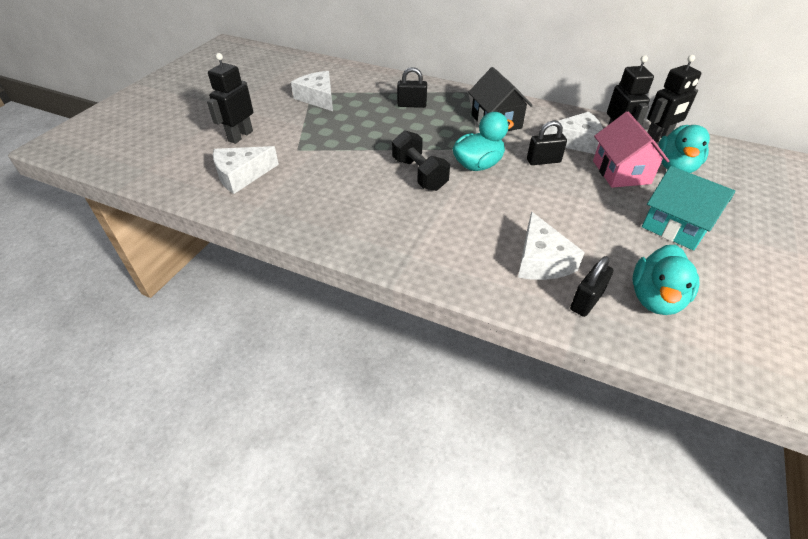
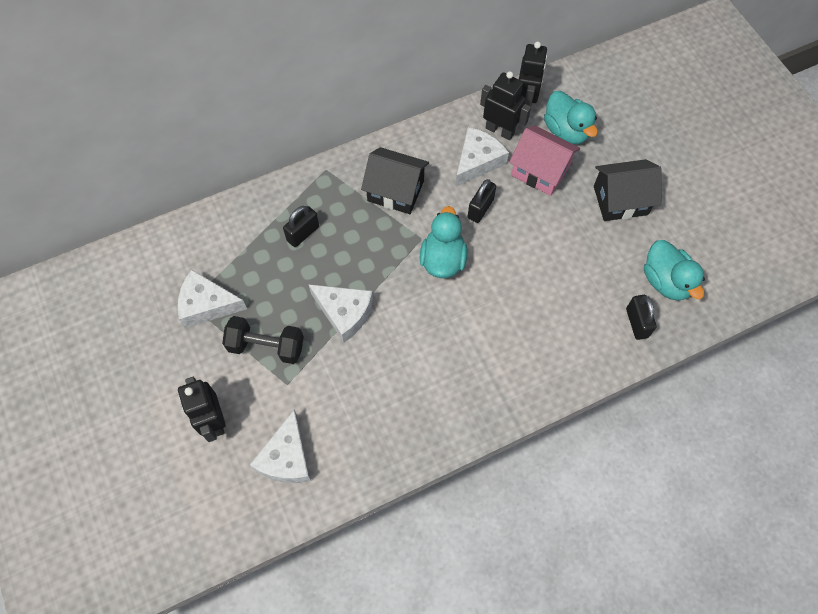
camera: 50 degrees left, 20 degrees up
black dumbbell [392,130,450,191] -> black dumbbell moved to [222,316,304,364]
white cheese [518,212,585,280] -> white cheese moved to [309,285,373,343]
turquoise house [642,166,735,250] -> black house [594,159,661,221]

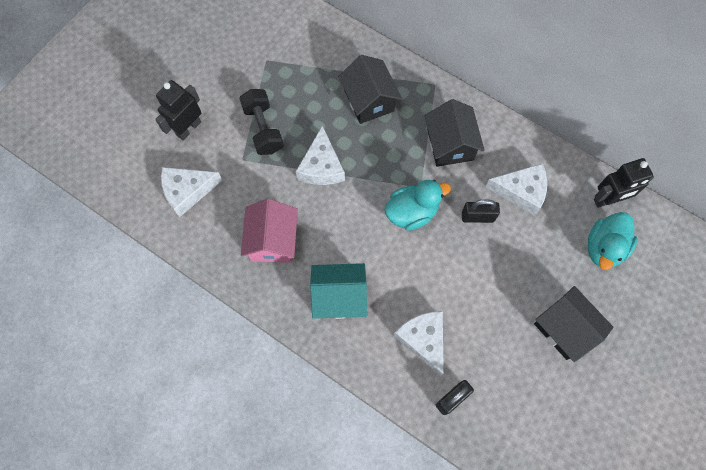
camera: 60 degrees right, 5 degrees up
white cheese [178,269,247,328] -> white cheese moved to [393,311,444,376]
black padlock [283,206,319,247] -> black house [338,55,402,124]
black robot [480,71,531,140] -> none
pink house [509,125,580,196] -> pink house moved to [241,199,298,263]
turquoise duck [644,240,705,301] -> none
none -> turquoise house [310,263,367,319]

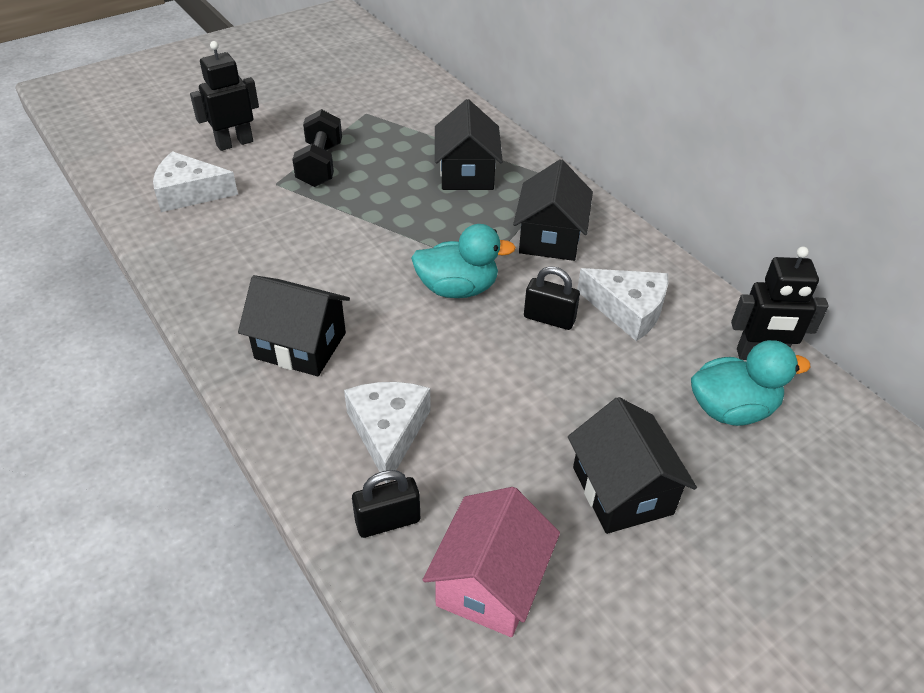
camera: 20 degrees right, 25 degrees down
pink house [241,199,298,263] -> pink house moved to [423,487,560,637]
white cheese [296,126,345,185] -> none
turquoise house [310,263,367,319] -> black house [238,275,350,376]
turquoise duck [588,212,638,270] -> turquoise duck turned 150 degrees counterclockwise [691,340,811,426]

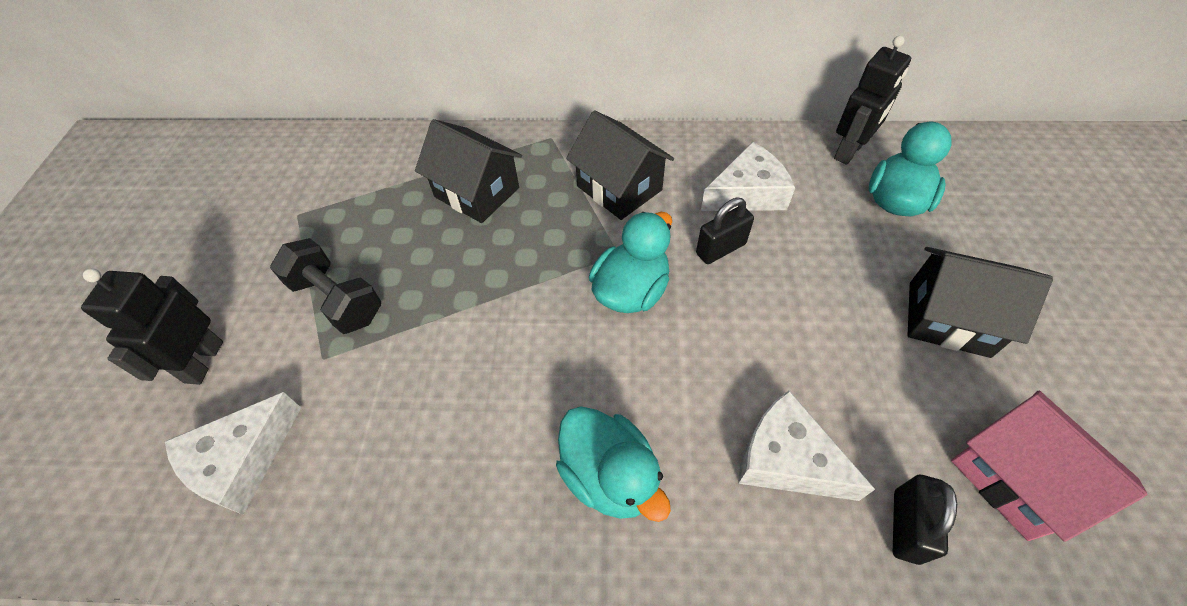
camera: 50 degrees left, 10 degrees up
black house [238,275,350,376] -> turquoise duck [556,406,671,522]

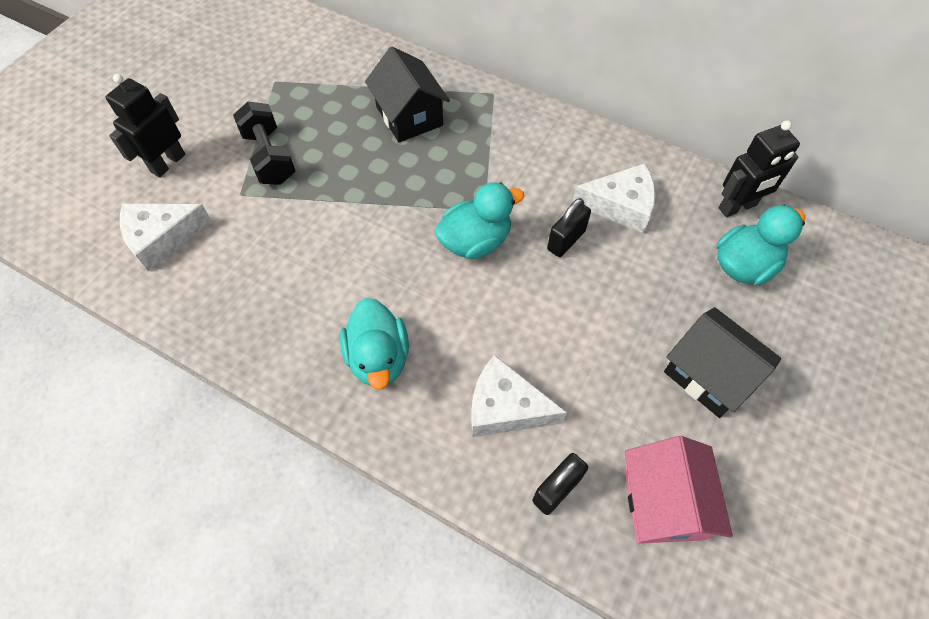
camera: 25 degrees right, 5 degrees up
black house [566,110,674,220] -> none
black padlock [696,198,754,264] -> black padlock turned 45 degrees counterclockwise [547,198,591,257]
white cheese [738,390,875,501] -> white cheese turned 45 degrees counterclockwise [471,355,567,437]

